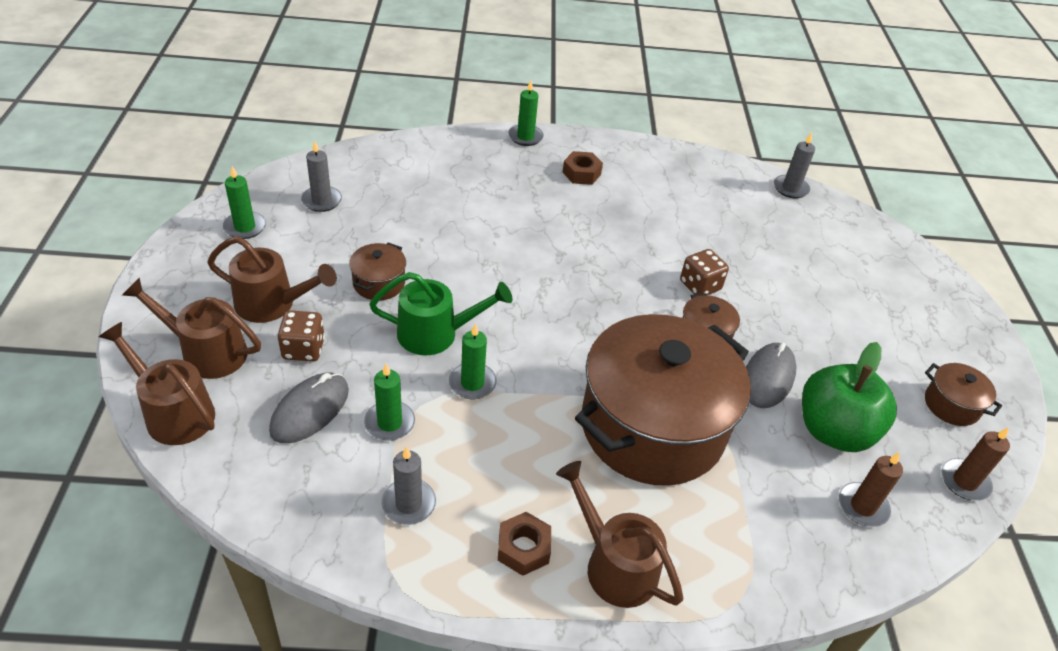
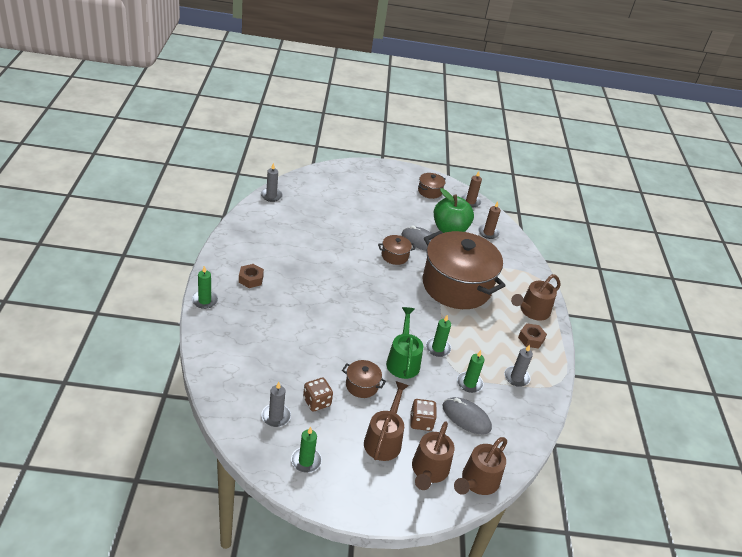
camera: 90 degrees left, 5 degrees down
brown dice [680,249,729,295] -> brown dice moved to [303,377,333,411]

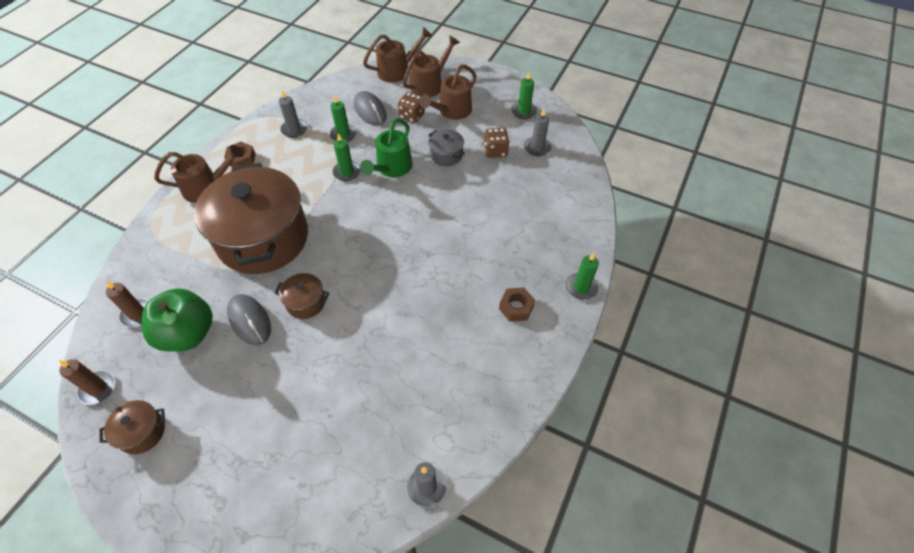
camera: 150 degrees left, 15 degrees up
brown pot [342,360,386,398] -> grey pot [428,129,465,166]

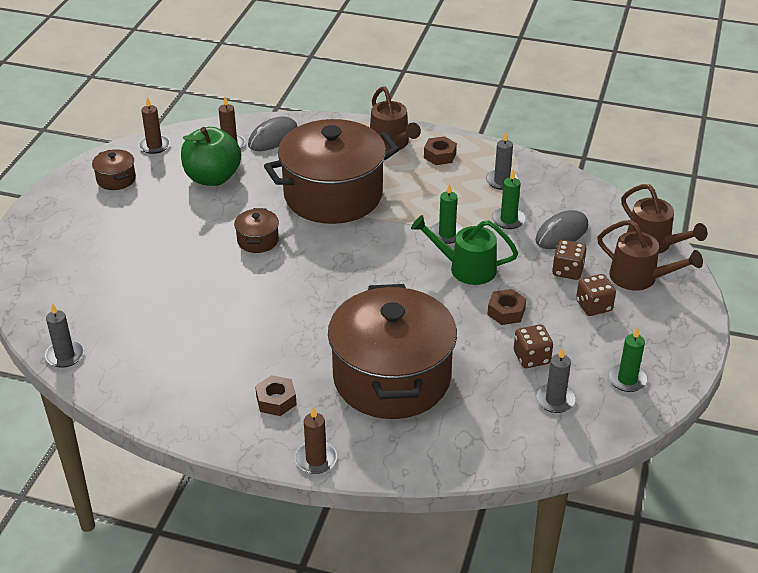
camera: 80 degrees right, 15 degrees down
grey mouse [227,294,271,345] -> grey mouse moved to [248,116,298,151]
brown watering can [419,64,477,120] -> brown dice [576,274,616,316]
grey pot [428,129,465,166] -> brown nut [487,289,526,325]
green candle [566,253,599,300] -> brown candle [295,407,337,474]
none -> brown pot [328,284,457,419]

